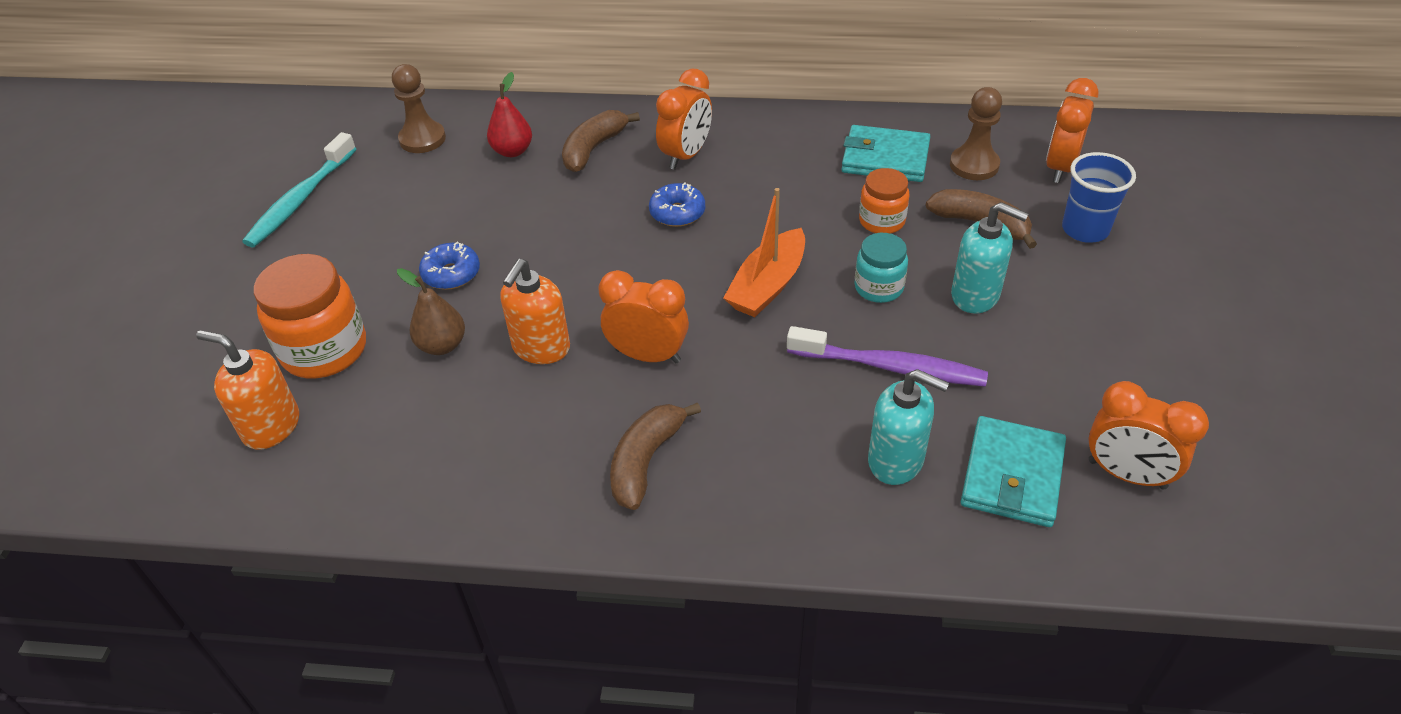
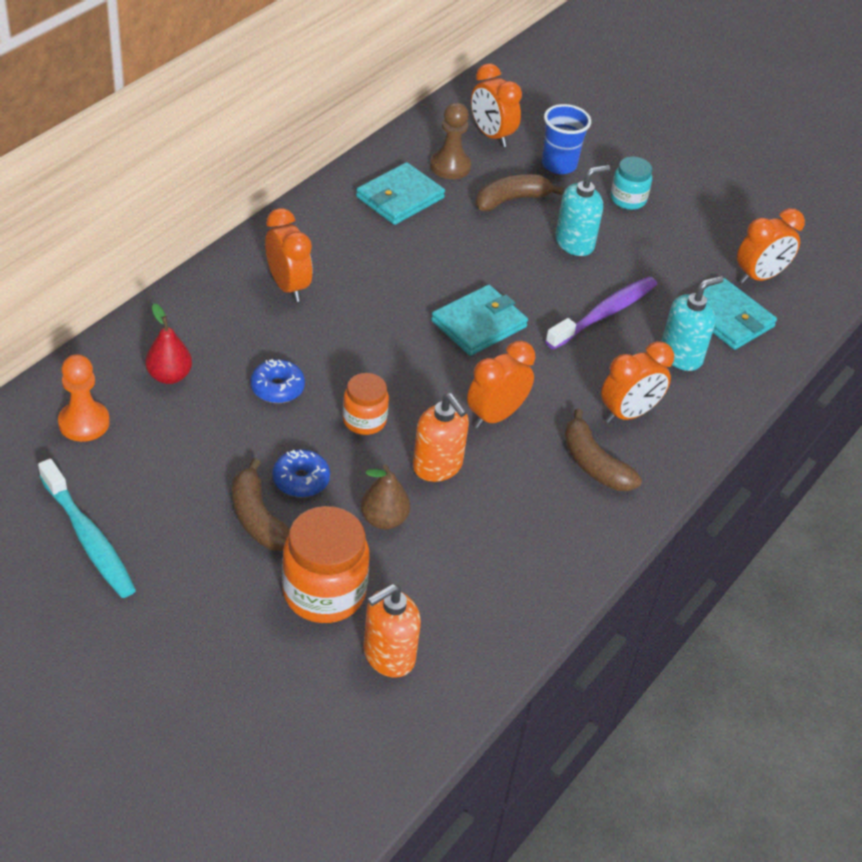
camera: 65 degrees left, 0 degrees up
brown pawn [392,64,446,153] -> orange pawn [58,354,110,442]
brown banana [562,110,640,172] -> brown banana moved to [232,458,290,551]
blue donut [649,182,705,227] -> blue donut moved to [250,359,305,403]
orange boat [723,188,805,317] -> turquoise wallet [431,285,528,356]
turquoise jar [854,233,908,303] -> turquoise jar moved to [611,157,652,210]
orange jar [859,168,909,234] -> orange jar moved to [343,373,389,435]
none -> orange clock [601,341,674,423]

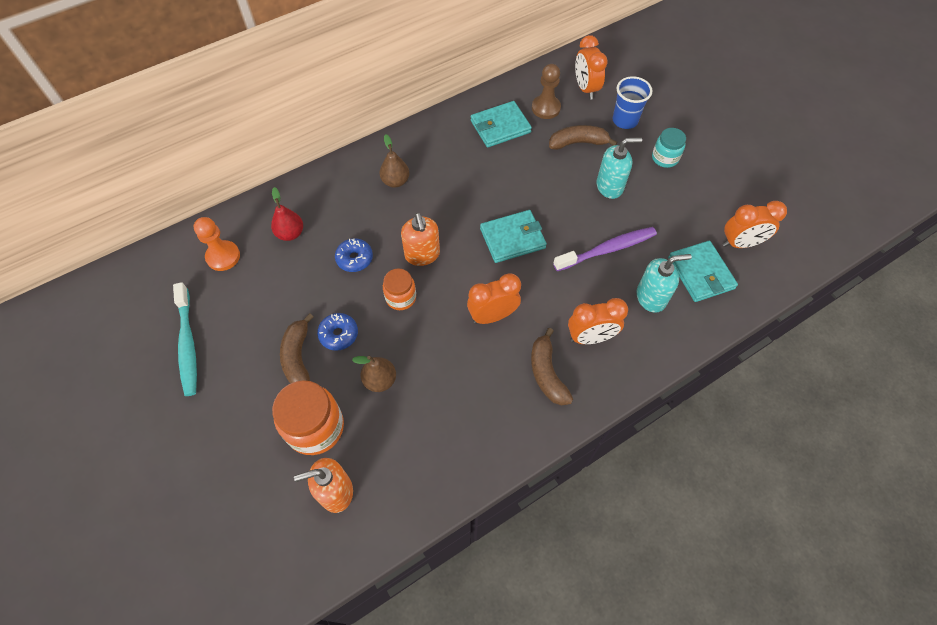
camera: 25 degrees right, 15 degrees up
orange clock [265,208,313,302] -> brown pear [380,134,409,187]
orange soap dispenser [413,393,469,482] -> orange soap dispenser moved to [401,213,440,266]

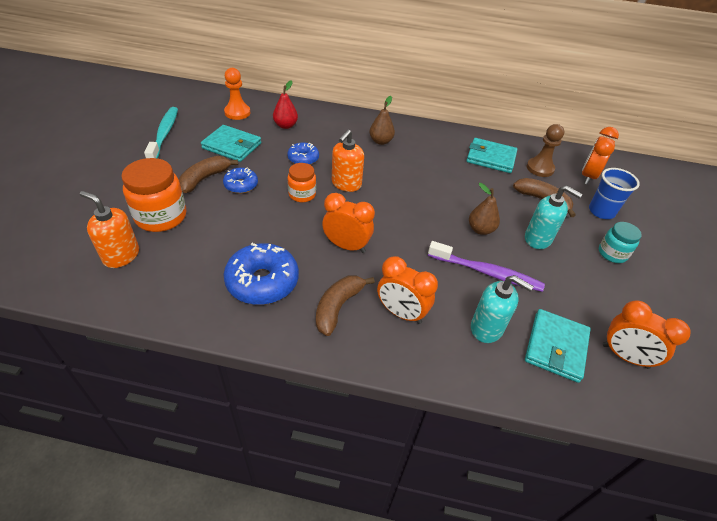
camera: 40 degrees right, 15 degrees down
turquoise toothbrush [173,282,197,396] -> turquoise toothbrush turned 150 degrees clockwise [144,107,178,158]
brown pear [352,356,396,392] -> brown pear moved to [469,183,500,235]
turquoise wallet [480,210,547,263] -> turquoise wallet moved to [201,125,261,162]
none -> blue donut [223,243,299,305]

